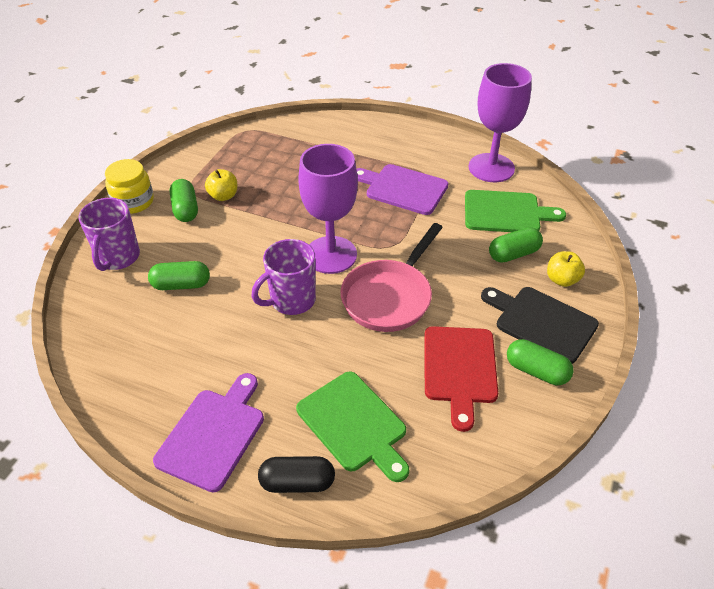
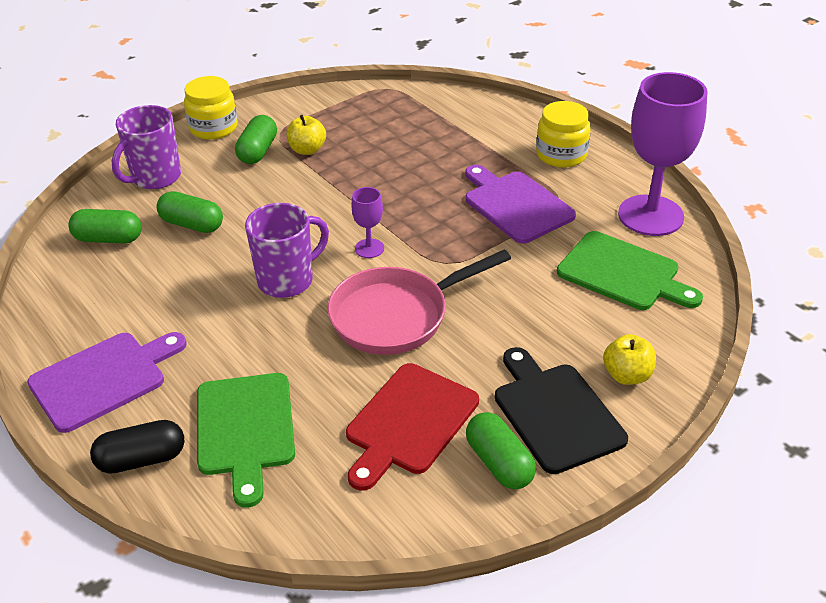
camera: 30 degrees right, 5 degrees down
purple mug [251,239,316,315] -> purple mug turned 150 degrees clockwise [245,203,329,298]
black capsule [258,456,335,493] -> black capsule turned 45 degrees counterclockwise [90,420,184,474]
purple goblet [298,144,358,274] -> purple goblet [351,187,384,258], size x0.44
green capsule [489,227,543,263] -> green capsule moved to [68,209,142,244]
none -> yellow jar [536,101,591,168]

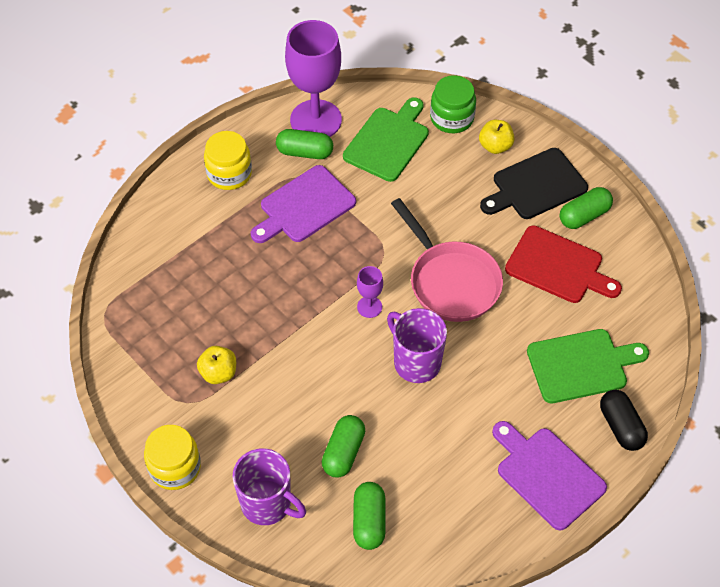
camera: 95 degrees left, 15 degrees up
green capsule [235,115,277,164] -> green capsule moved to [276,129,333,159]
none -> green jar [430,75,476,133]

